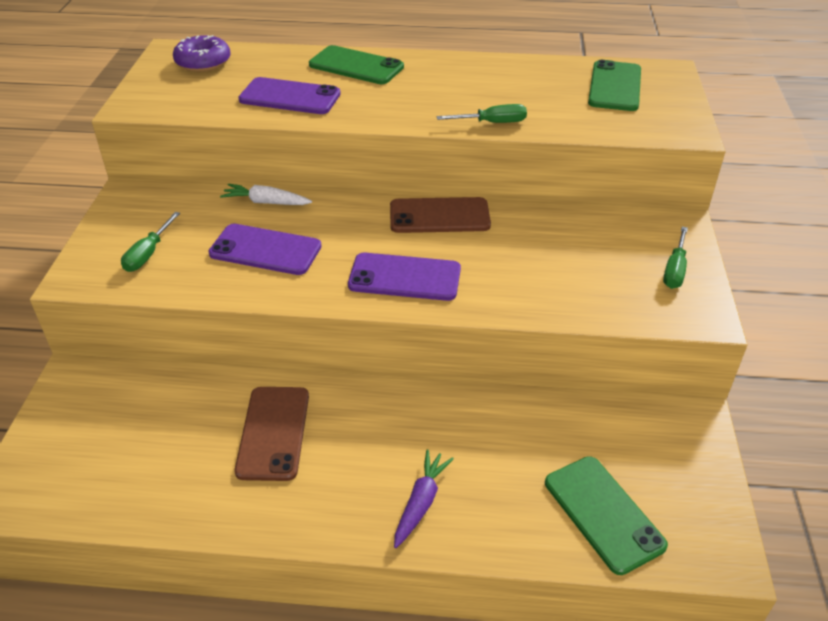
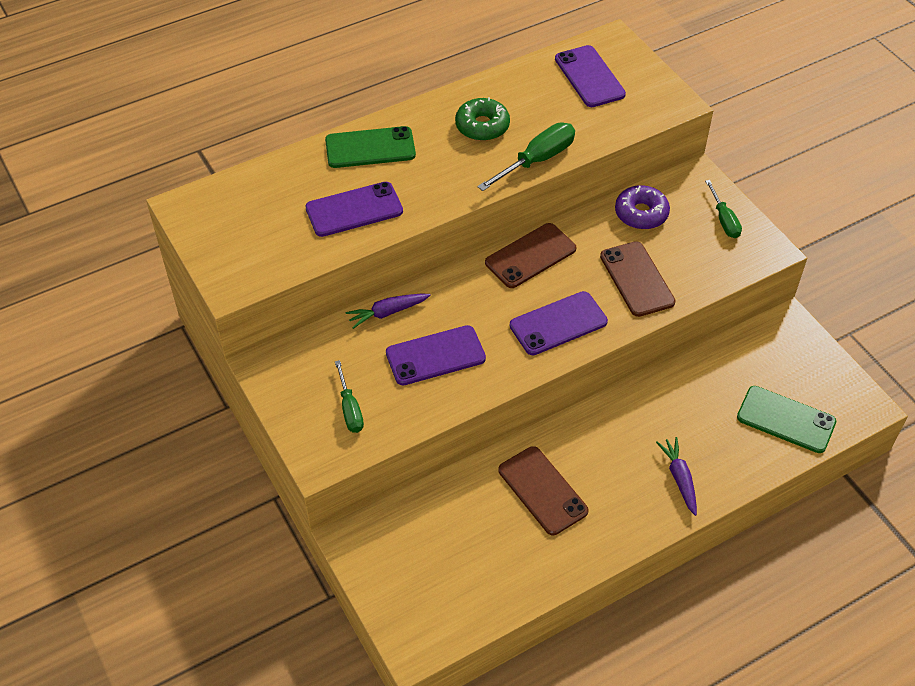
camera: 35 degrees left, 10 degrees up
purple donut [173,35,231,72] -> purple donut moved to [615,185,670,229]
white carrot [220,184,312,205] -> purple carrot [345,294,431,329]
green screwdriver [437,104,527,123] -> green screwdriver [477,123,575,191], size x1.55
green phone [588,60,641,111] -> purple phone [555,45,626,107]
none -> green donut [455,97,510,141]
none -> brown phone [600,241,676,317]

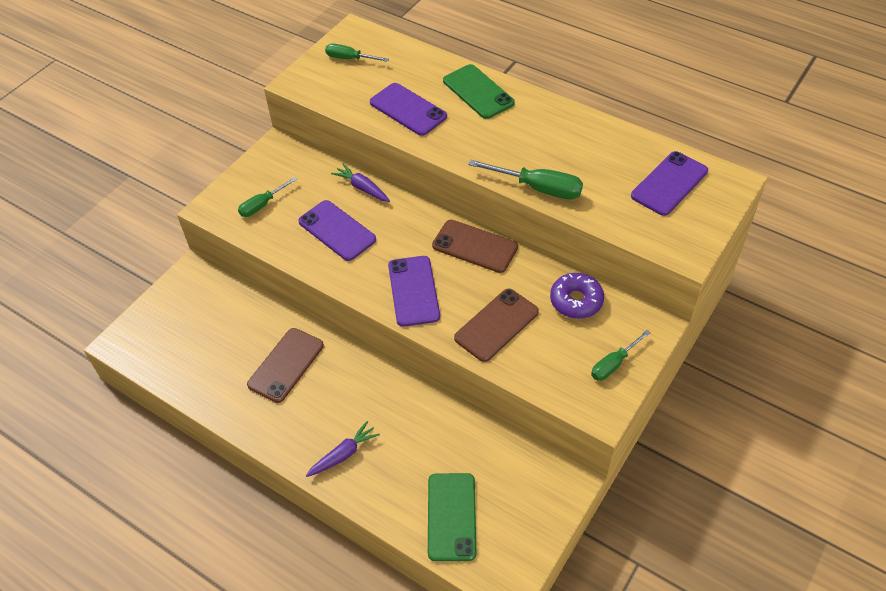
camera: 65 degrees right, 0 degrees up
green donut [455,97,510,141] -> none
purple phone [510,291,608,355] -> purple phone turned 45 degrees clockwise [388,256,440,327]
none -> green screwdriver [325,44,389,62]

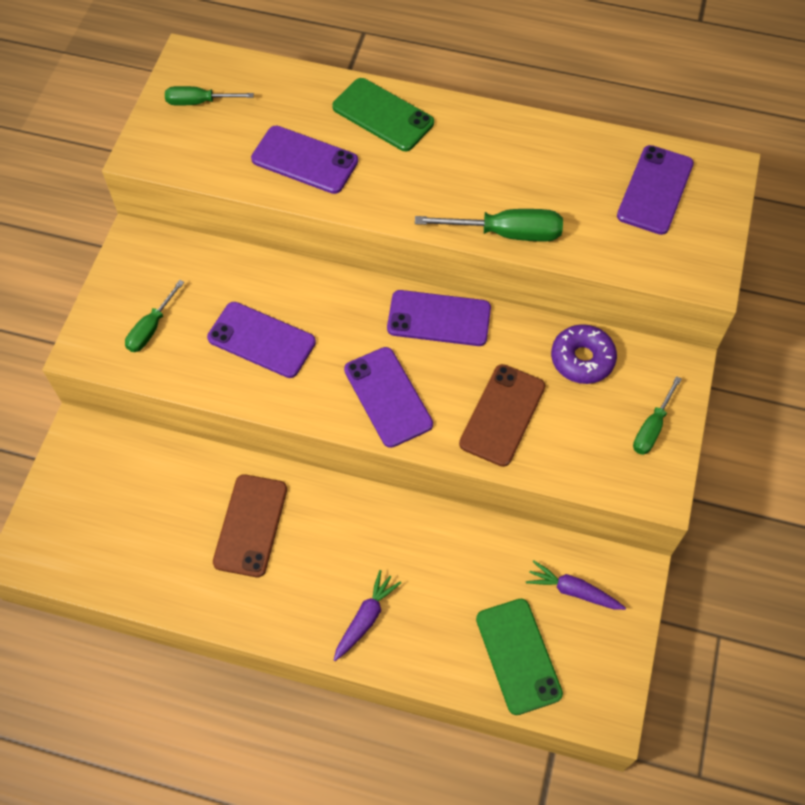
camera: 20 degrees left, 10 degrees up
purple carrot [331,163,390,202] -> purple carrot moved to [526,560,626,610]
brown phone [432,220,518,273] -> purple phone [387,290,491,346]

